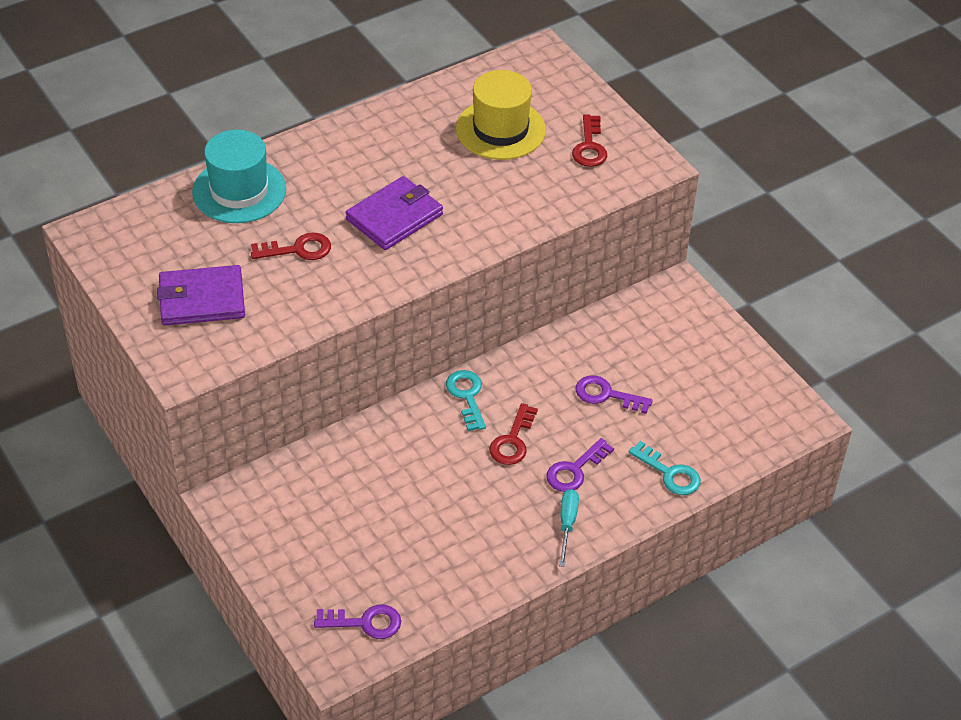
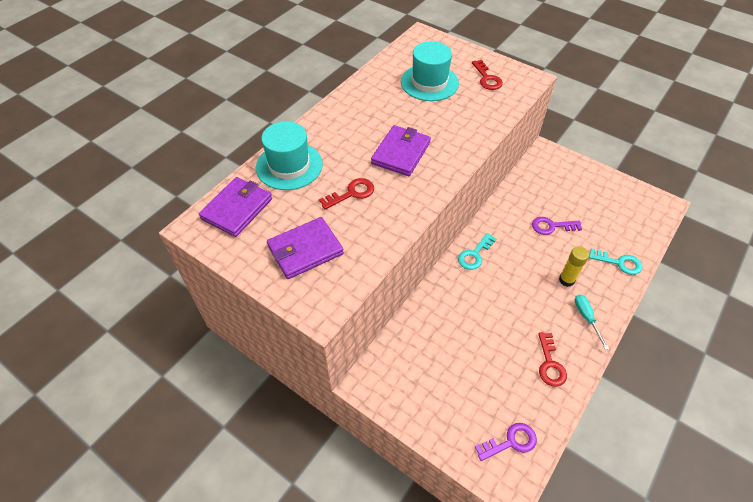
camera: 20 degrees left, 5 degrees up
turquoise key [446,370,486,431] -> turquoise key turned 105 degrees counterclockwise [458,233,496,270]
yellow hat [456,70,546,160] -> turquoise hat [401,41,459,101]
red key [489,403,538,465] -> red key moved to [538,332,567,387]
purple key [547,438,614,492] -> yellow glue stick [559,246,589,287]
none -> purple wallet [199,177,272,237]

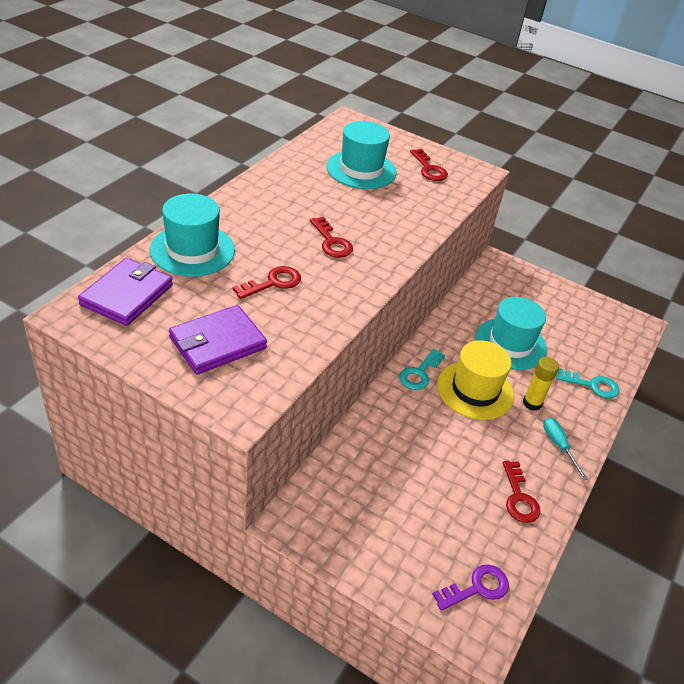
camera: 10 degrees left, 10 degrees down
purple wallet [371,125,431,176] -> red key [310,216,353,258]
purple key [532,217,582,235] -> turquoise hat [475,297,547,370]
none -> yellow hat [437,340,514,420]

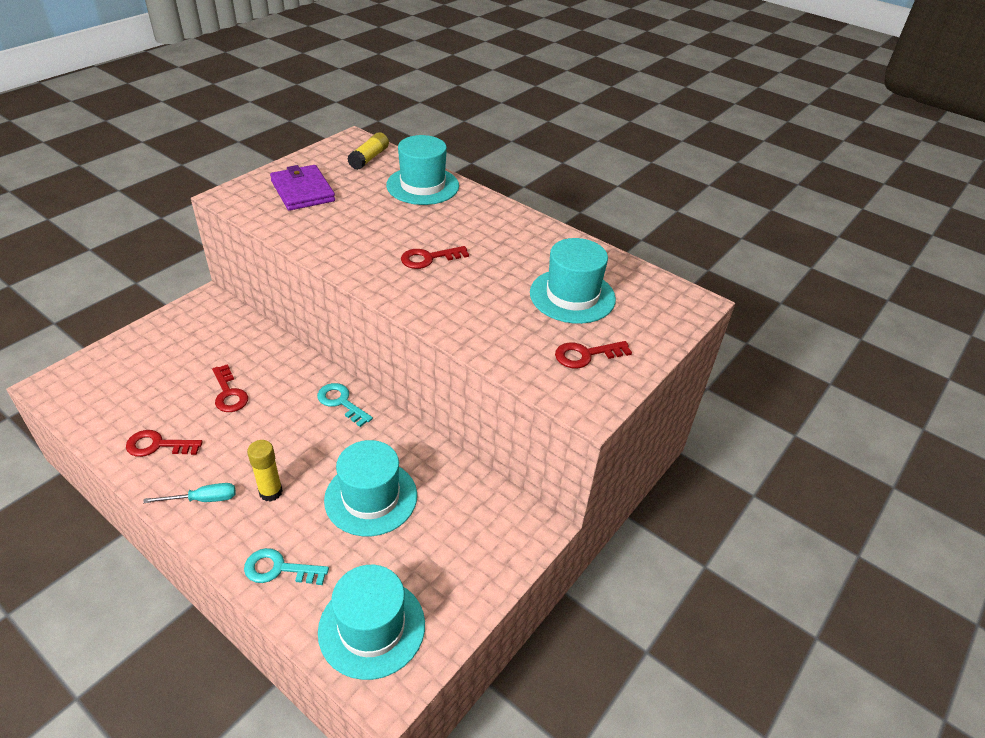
camera: 100 degrees right, 0 degrees up
purple wallet [78,258,173,326] -> yellow glue stick [347,132,389,170]
red key [233,266,301,299] -> red key moved to [212,364,248,412]
purple key [433,565,509,611] -> none
yellow hat [437,340,514,420] -> none
turquoise key [556,368,620,399] -> turquoise key turned 75 degrees clockwise [244,548,329,585]
none -> turquoise hat [318,565,425,680]

